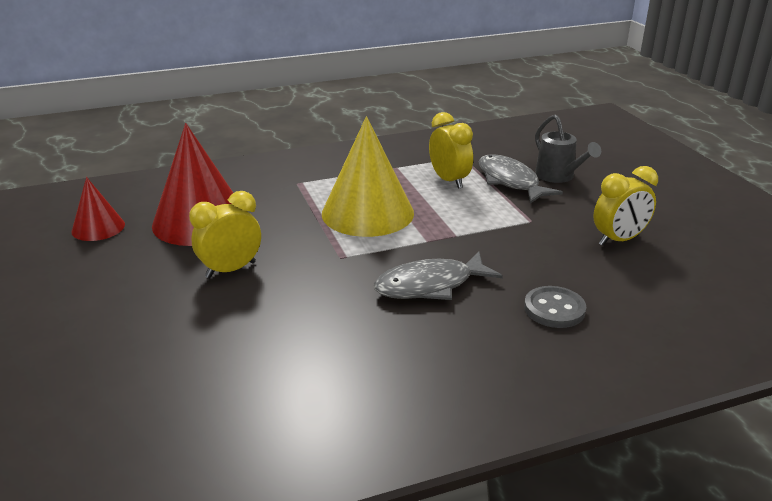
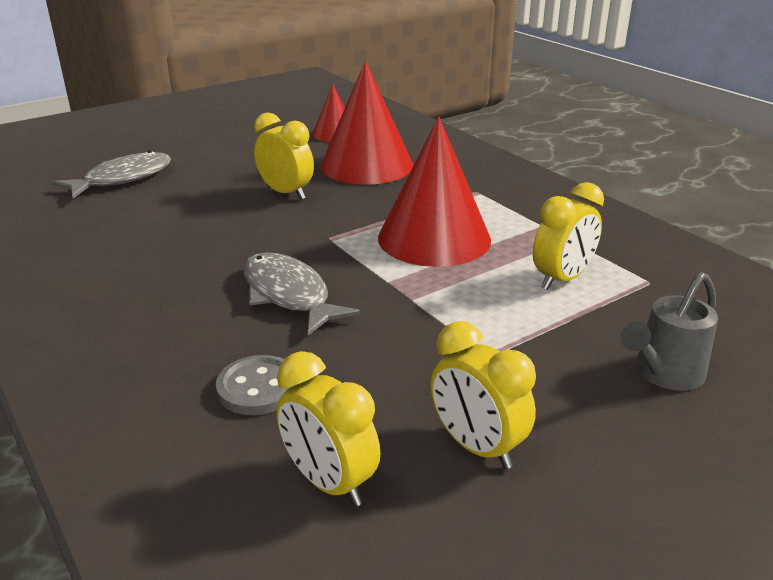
camera: 75 degrees right, 0 degrees up
yellow cone [322,116,414,237] -> red cone [378,117,491,267]
grey fish [479,154,563,204] -> grey fish moved to [52,150,171,199]
none -> yellow clock [276,351,381,507]

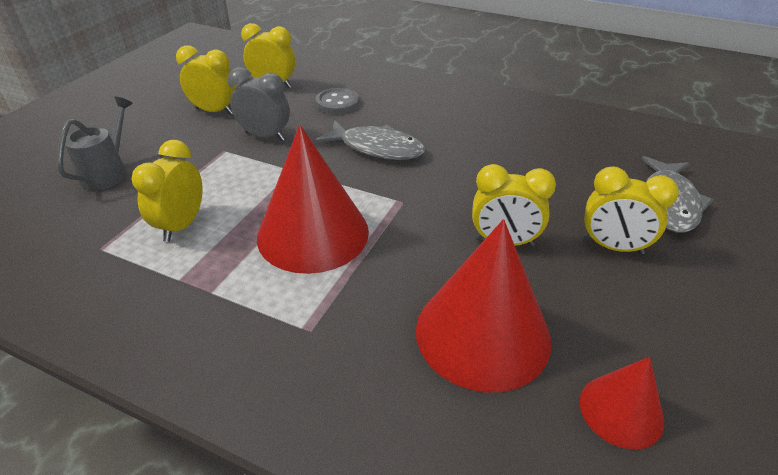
camera: 150 degrees right, 10 degrees up
none -> grey clock [228,67,290,141]
none -> yellow clock [583,167,679,255]

